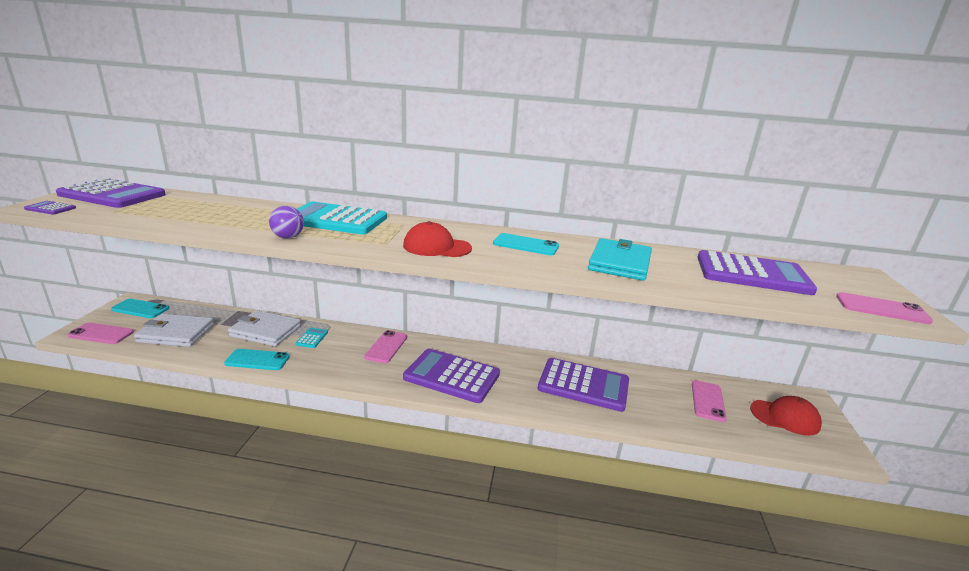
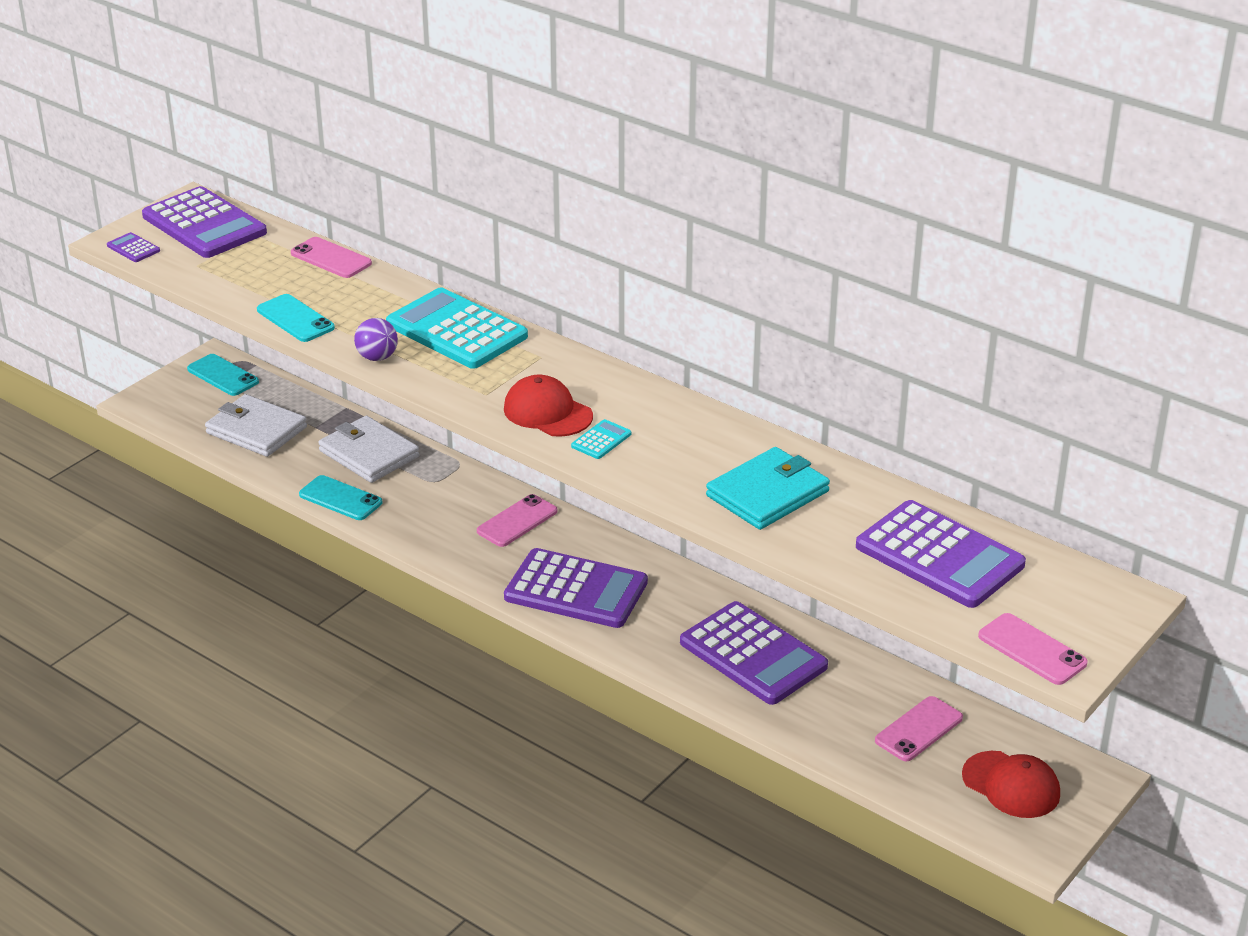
camera: 30 degrees right, 10 degrees up
pink phone [67,323,134,344] -> pink phone moved to [291,237,372,278]
turquoise calculator [295,328,328,348] -> turquoise calculator moved to [571,419,631,459]
purple calculator [403,349,500,403] -> purple calculator turned 150 degrees clockwise [504,548,648,628]
turquoise phone [493,233,559,255] -> turquoise phone moved to [257,294,335,342]

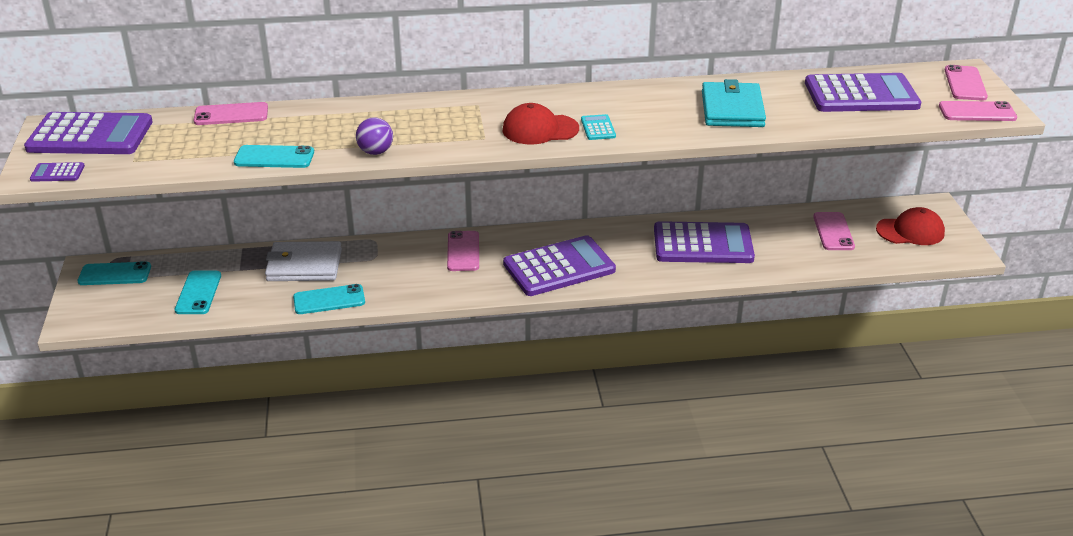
camera: 45 degrees left, 0 degrees up
white wallet [205,394,307,457] -> turquoise phone [175,271,221,314]
turquoise calculator [386,288,528,369] -> none
none -> pink phone [945,65,988,101]

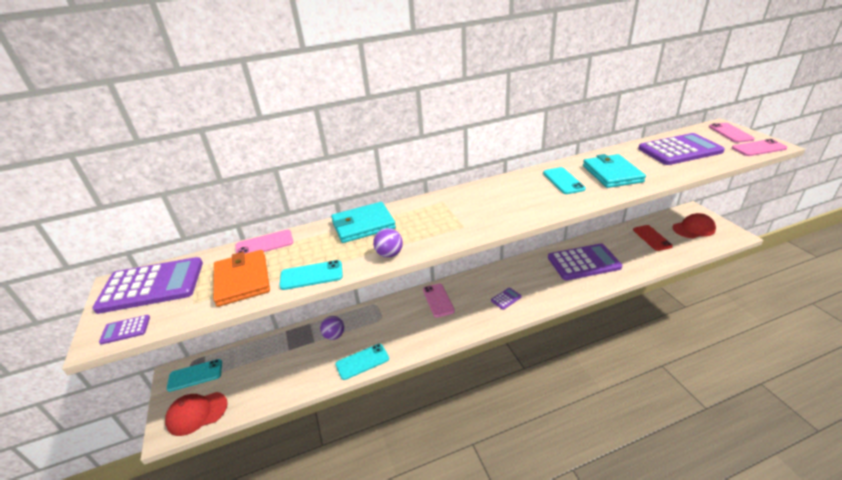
camera: 10 degrees left, 0 degrees up
turquoise phone [175,271,221,314] -> turquoise phone moved to [543,167,586,194]
white wallet [265,241,342,281] -> purple ball [320,316,344,340]
red cap [502,103,579,144] -> red cap moved to [165,392,228,436]
purple calculator [503,235,616,296] -> purple calculator [491,288,522,310], size x0.41
turquoise calculator [581,114,616,140] -> none
pink phone [813,212,855,250] -> red phone [633,225,673,251]
none -> orange wallet [213,250,270,307]
none -> turquoise wallet [331,202,396,243]

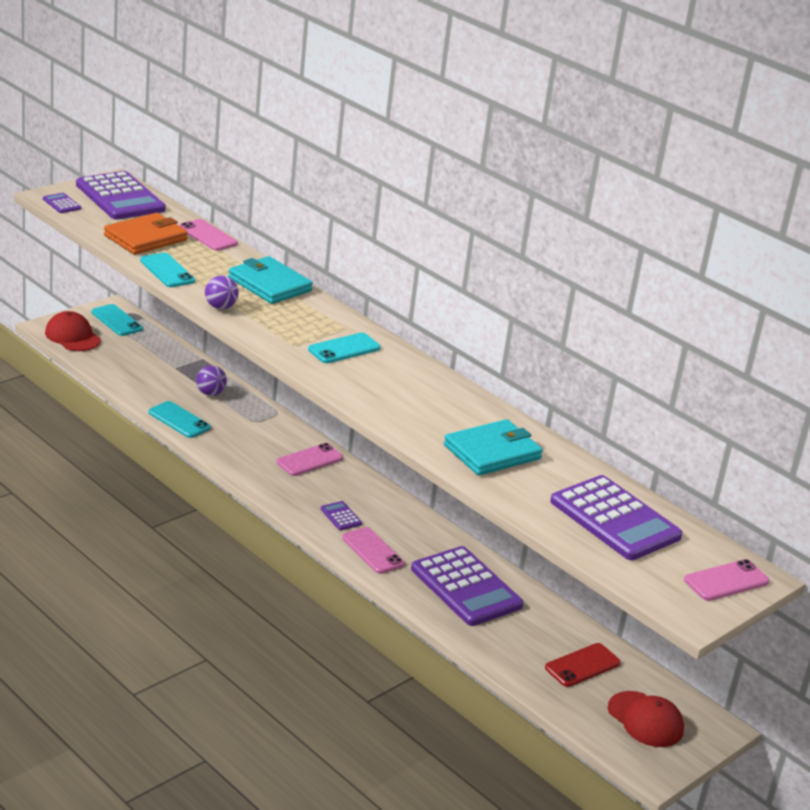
camera: 60 degrees right, 5 degrees down
purple calculator [491,288,522,310] -> purple calculator turned 150 degrees counterclockwise [321,501,362,530]
turquoise phone [543,167,586,194] -> turquoise phone moved to [308,333,381,363]
pink phone [732,139,787,156] -> pink phone moved to [342,527,405,574]

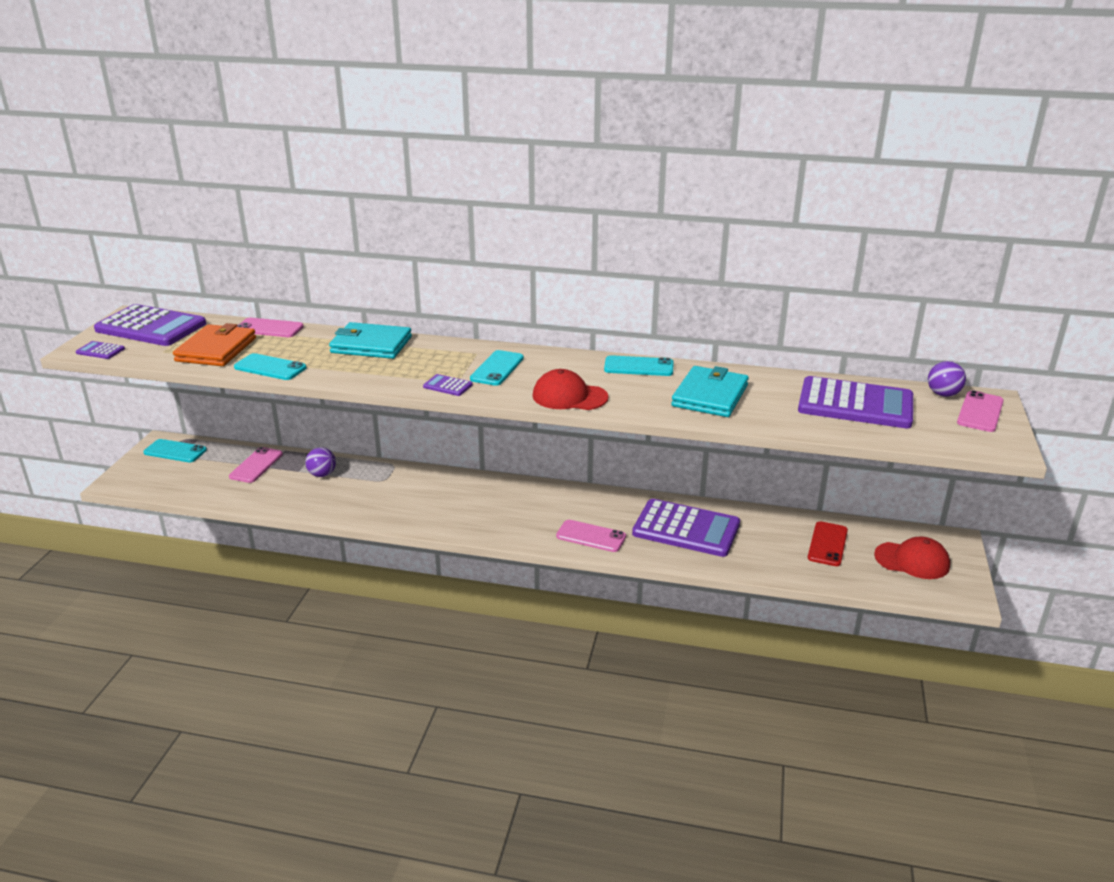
camera: 30 degrees left, 0 degrees up
red cap [45,311,101,351] -> red cap moved to [533,369,608,410]
turquoise phone [148,401,211,438] -> turquoise phone moved to [604,355,674,376]
purple ball [205,276,239,309] -> purple ball moved to [928,361,966,397]
pink phone [276,443,343,476] -> pink phone moved to [229,447,283,483]
purple calculator [321,501,362,530] -> purple calculator moved to [423,374,473,396]

